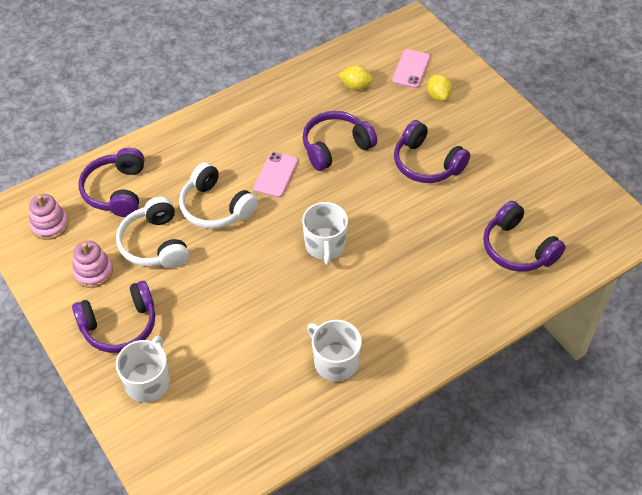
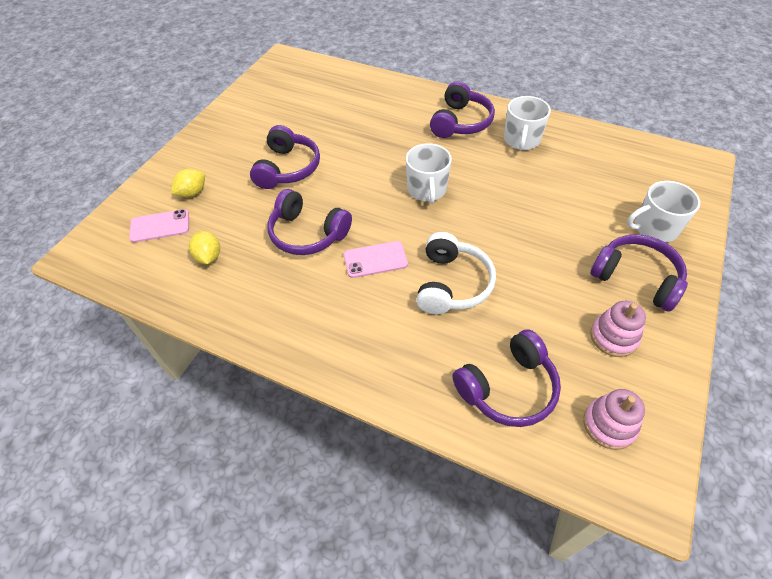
camera: 120 degrees left, 0 degrees up
white headphones [116,197,189,268] -> none
white mug [302,202,348,265] -> white mug turned 120 degrees clockwise [406,143,452,204]
purple headphones [483,201,566,272] -> purple headphones moved to [430,81,495,138]

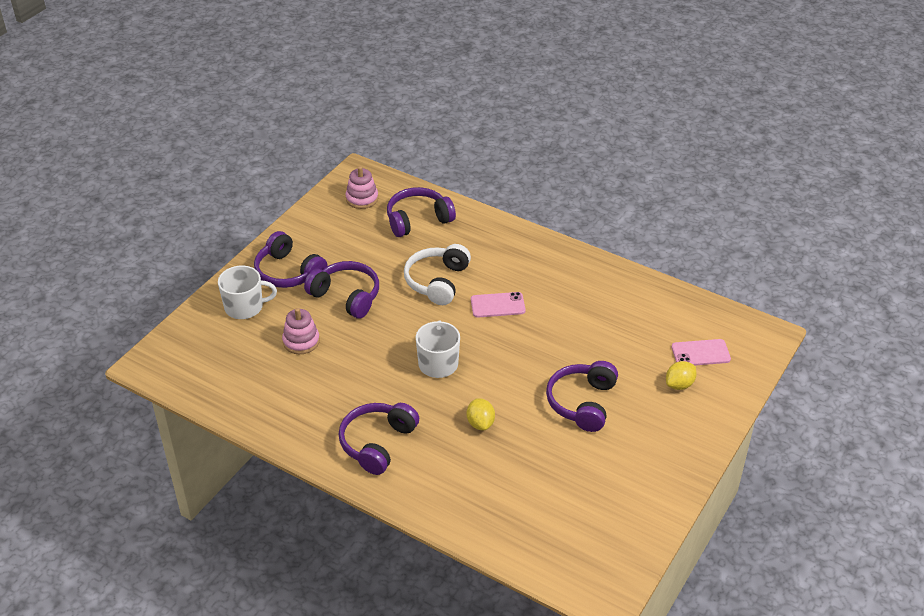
camera: 175 degrees left, 10 degrees down
yellow lemon [189,231,220,264] -> yellow lemon moved to [467,398,495,430]
purple headphones [267,189,352,255] -> purple headphones moved to [304,261,379,319]
white mug [504,96,551,151] -> none
pink stacking toy [590,301,646,357] -> pink stacking toy moved to [282,308,320,354]

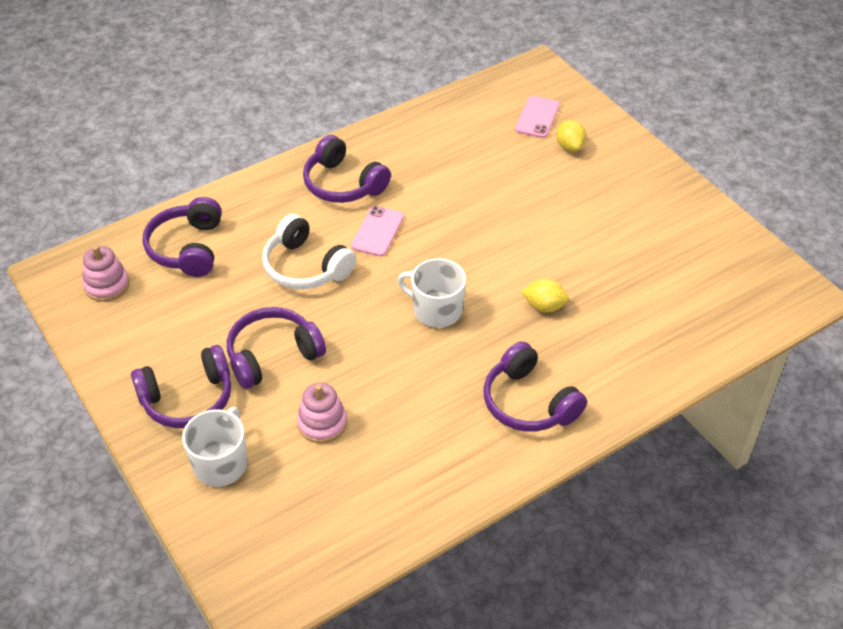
camera: 65 degrees left, 5 degrees up
purple headphones [546,361,618,432] -> purple headphones moved to [303,135,391,203]

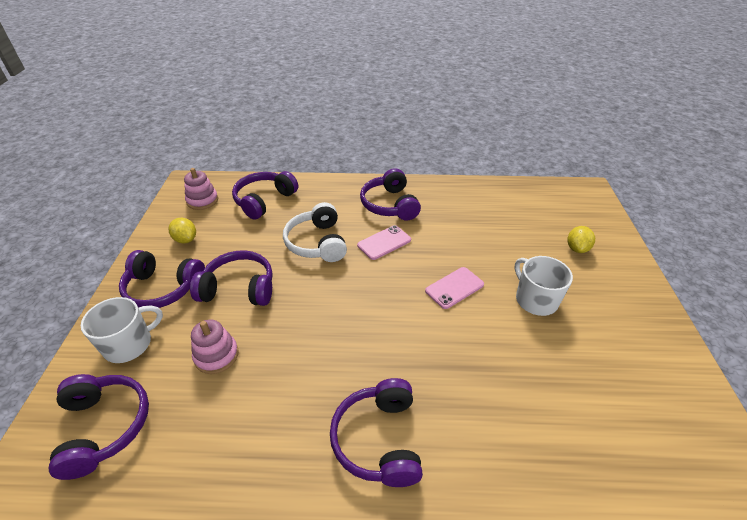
camera: 35 degrees right, 5 degrees down
white mug [398,258,466,328] -> white mug moved to [515,256,573,316]
pink phone [515,96,560,138] -> pink phone moved to [425,267,484,309]
yellow lemon [521,279,569,312] -> yellow lemon moved to [169,218,196,244]
none -> purple headphones [49,374,149,480]

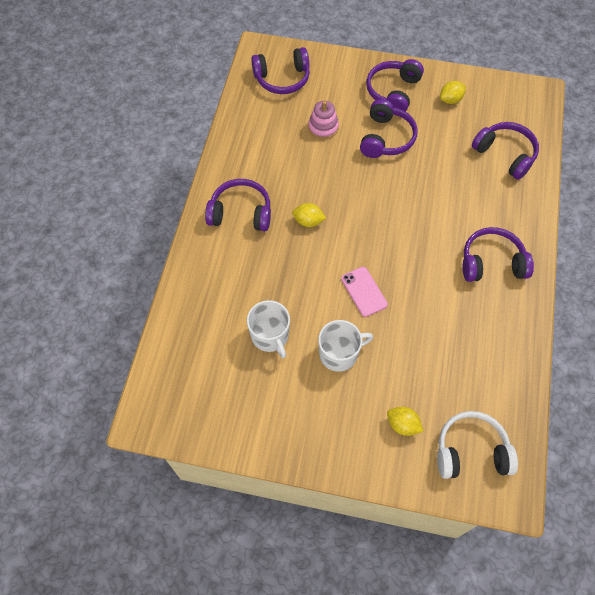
camera: 100 degrees right, 20 degrees up
white mug [81,297,163,363] -> white mug moved to [247,300,290,358]
pink stacking toy [184,168,218,210] -> none
white headphones [283,202,347,262] -> white headphones moved to [437,411,518,479]
pink phone [357,225,411,260] -> none
none -> yellow lemon [292,203,326,227]

